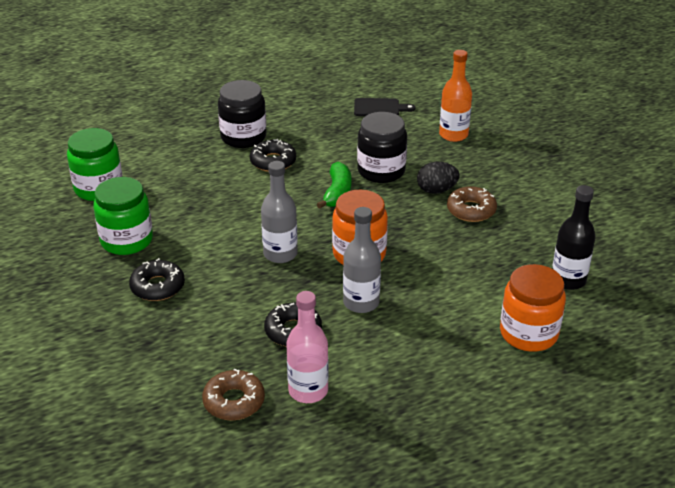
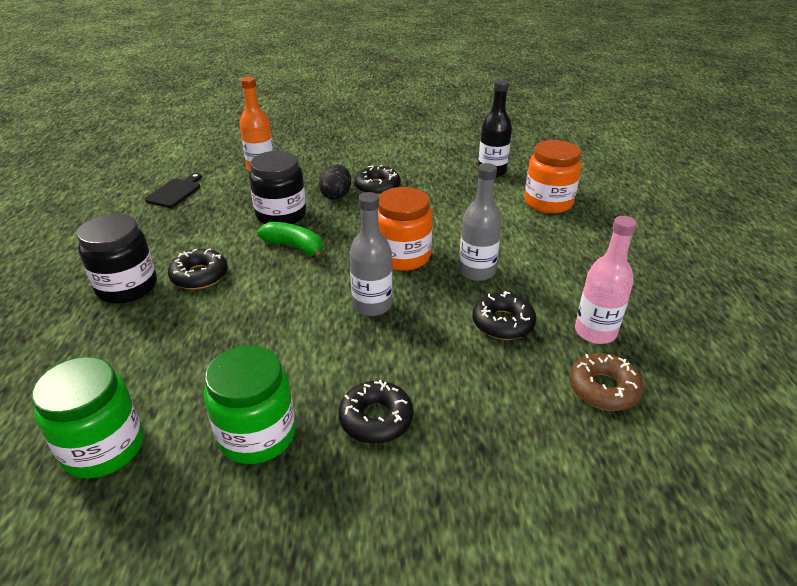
camera: 70 degrees left, 0 degrees up
brown donut [447,186,497,222] -> black donut [354,165,401,196]

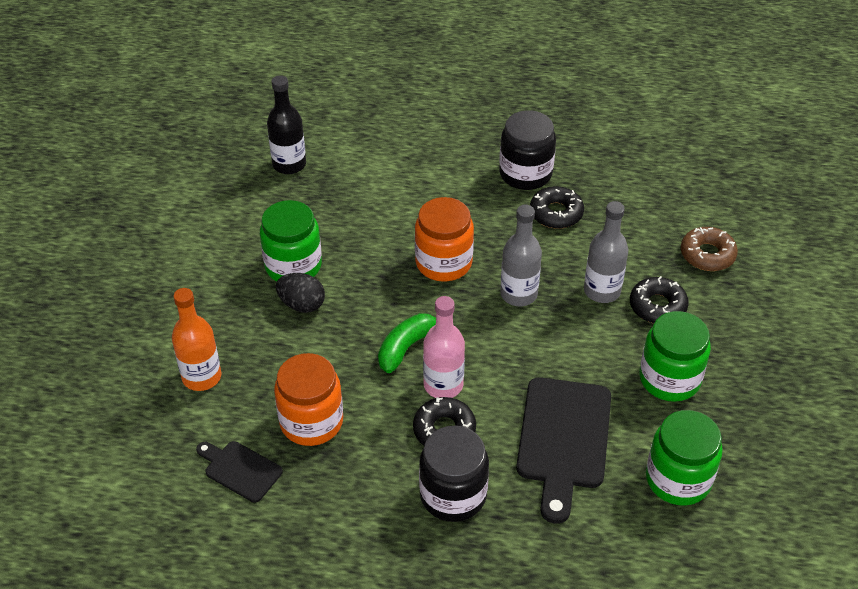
camera: 80 degrees left, 10 degrees up
black jar [249,151,306,224] -> black jar moved to [499,110,556,190]
black donut [354,165,401,196] -> green jar [260,200,322,281]
grey bottle [459,163,502,281] -> grey bottle moved to [584,201,628,303]
orange jar [524,140,582,213] -> orange jar moved to [274,353,343,446]
brown donut [569,353,644,411] -> brown donut moved to [681,227,738,271]
pink bottle [575,216,637,344] -> pink bottle moved to [423,296,465,398]
none -> black cutting board [516,377,611,524]

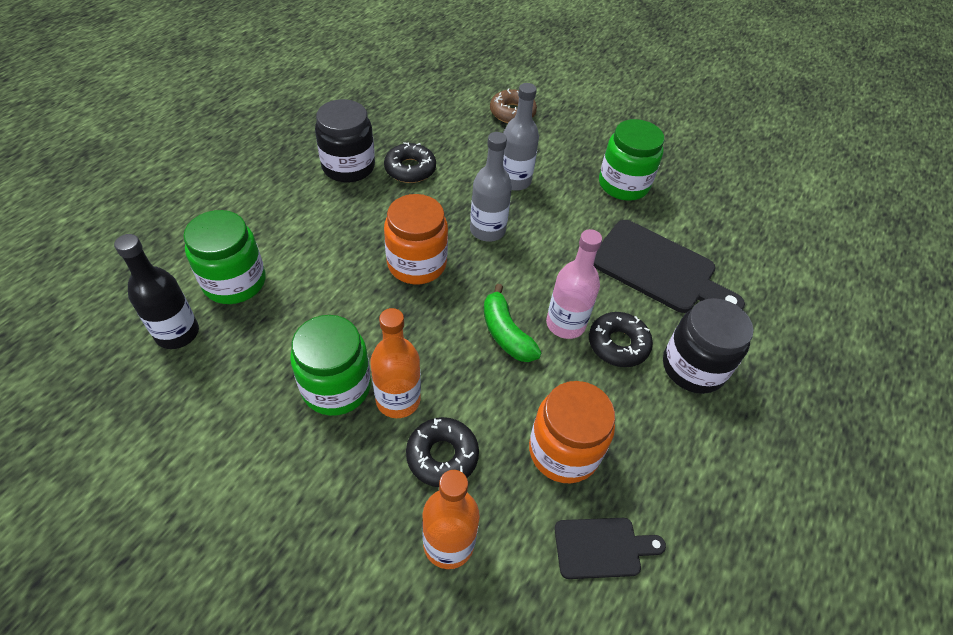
camera: 70 degrees left, 5 degrees up
black cutting board [196,441,283,503] -> black cutting board turned 150 degrees counterclockwise [554,518,666,579]
black egg [276,273,325,313] -> orange bottle [370,308,421,418]
black donut [630,276,689,323] -> black donut moved to [406,417,479,487]
green jar [646,410,723,506] -> green jar moved to [183,210,266,304]

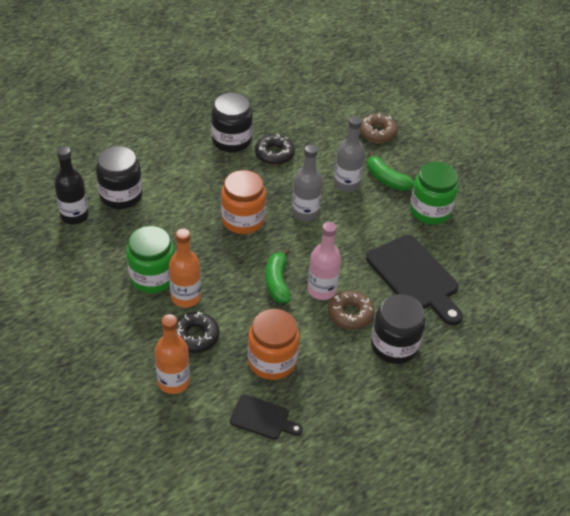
camera: 25 degrees right, 5 degrees down
green jar [183,210,266,304] -> black jar [96,146,143,209]
black donut [589,312,653,367] -> brown donut [328,291,374,330]
none -> green banana [367,151,415,191]

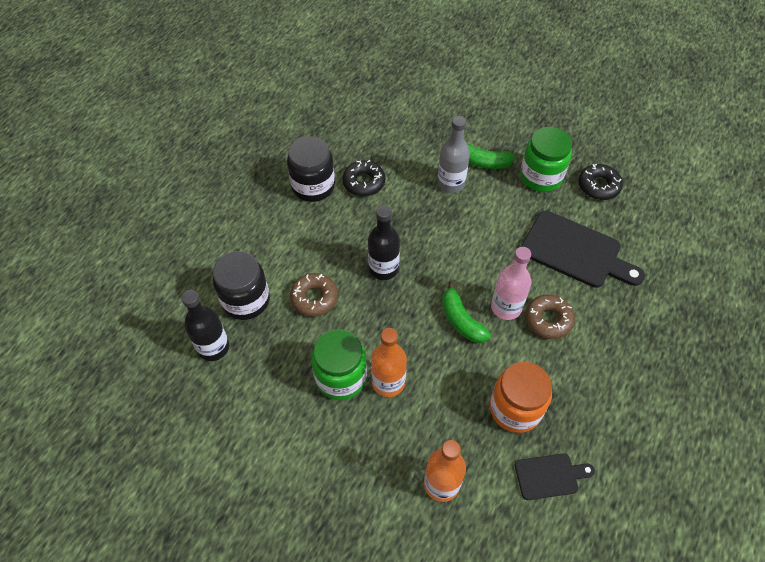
camera: 25 degrees left, 10 degrees up
black donut [177,311,219,353] -> black donut moved to [579,164,623,200]
orange jar [221,170,266,234] -> black bottle [368,205,400,280]
grey bottle [292,144,322,221] -> none
brown donut [360,113,398,143] -> brown donut moved to [290,273,338,316]
black jar [371,294,425,364] -> none

